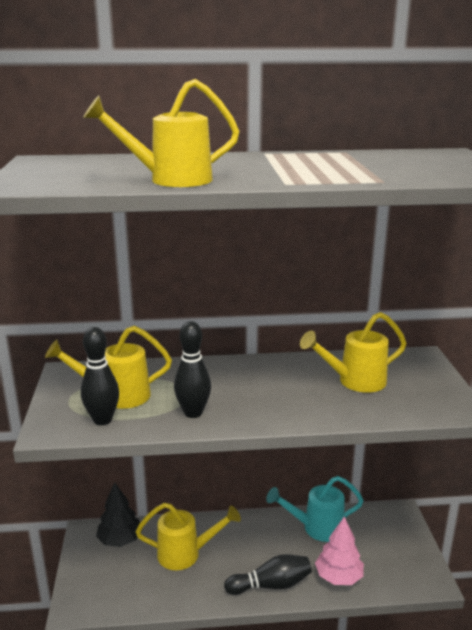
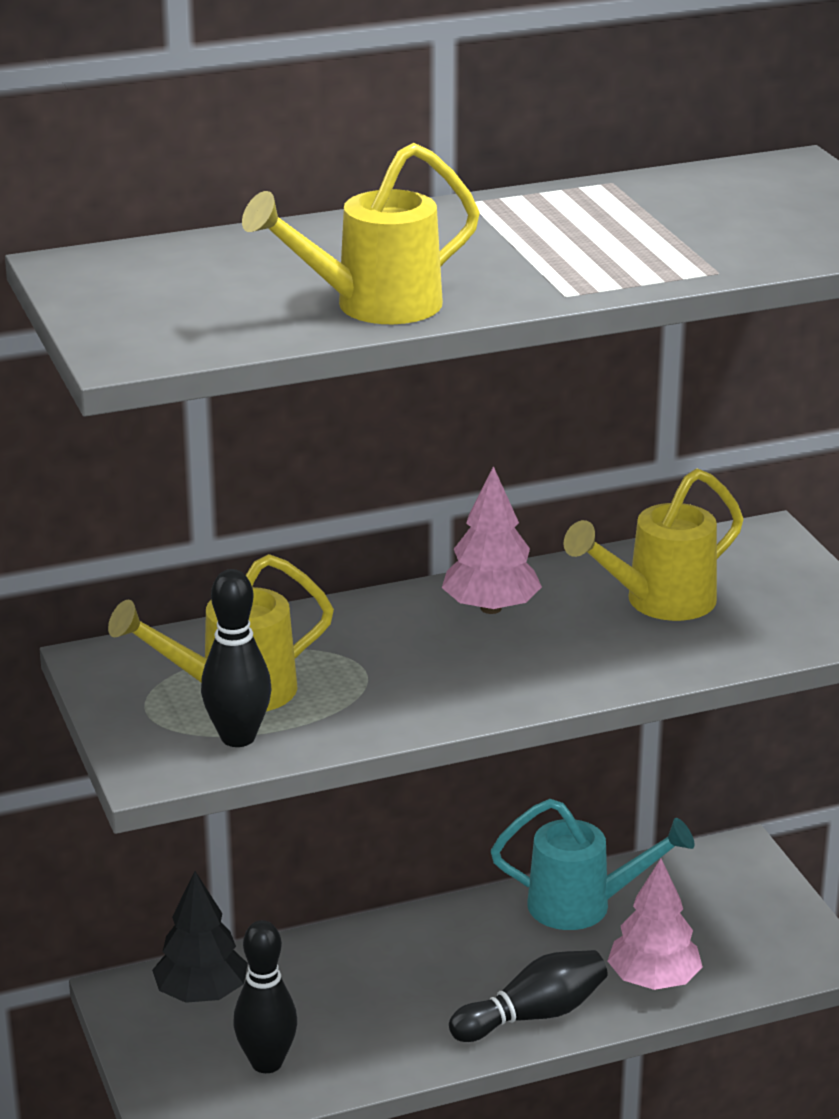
camera: 15 degrees left, 5 degrees up
yellow watering can [136,503,241,570] -> none
black bowling pin [174,321,211,418] -> black bowling pin moved to [233,920,297,1073]
turquoise watering can [266,476,364,542] -> turquoise watering can turned 150 degrees counterclockwise [491,799,695,930]
none -> pink tree [442,466,542,614]

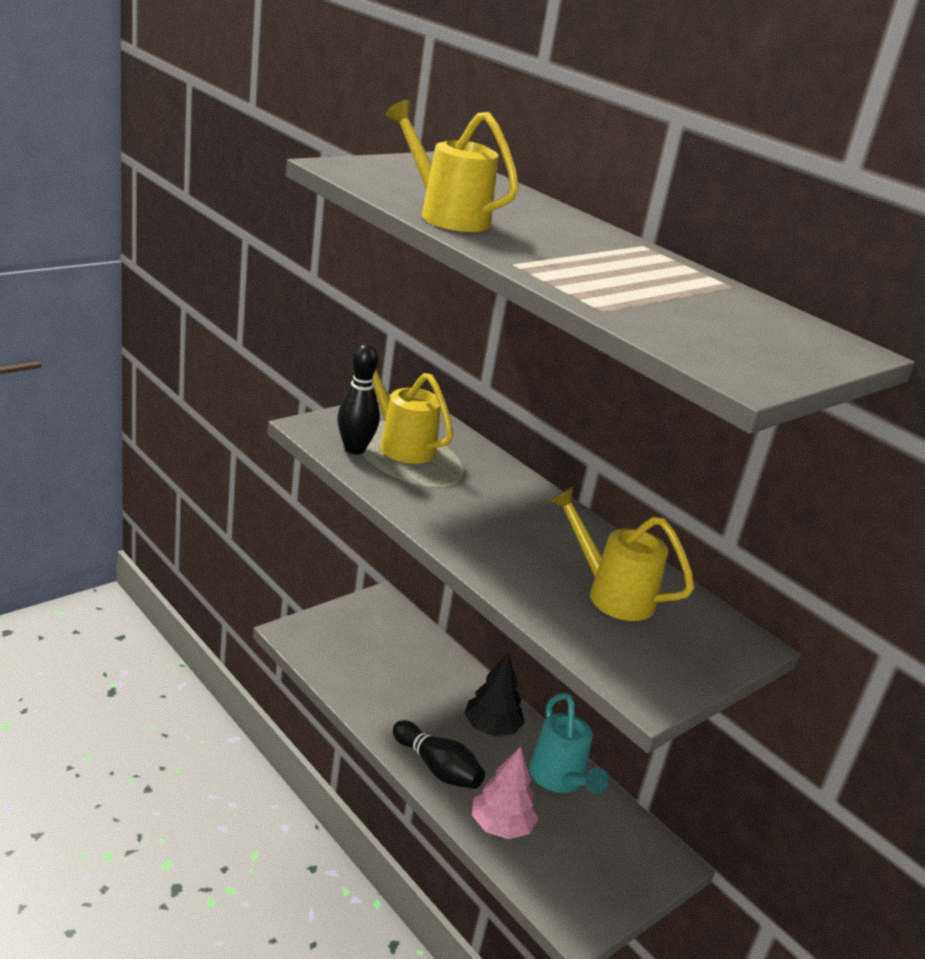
camera: 65 degrees right, 0 degrees up
black tree [152,871,248,1003] -> black tree moved to [464,652,525,736]
black bowling pin [233,920,297,1073] -> none
pink tree [442,466,542,614] -> none

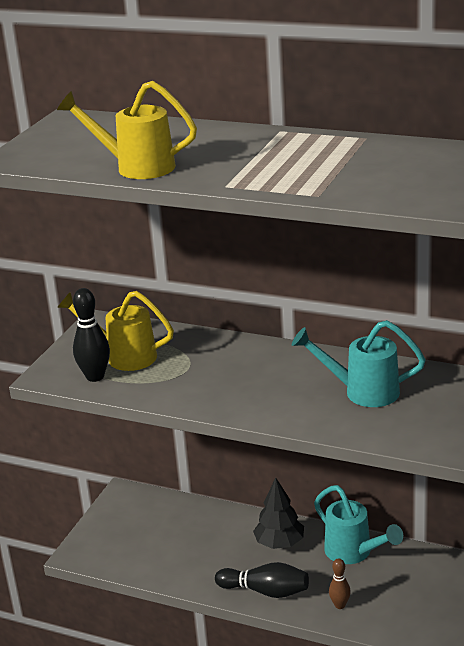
camera: 20 degrees left, 0 degrees up
pink tree [472,746,539,839] -> brown bowling pin [329,558,351,609]
yellow watering can [549,487,695,621] -> turquoise watering can [292,320,426,407]

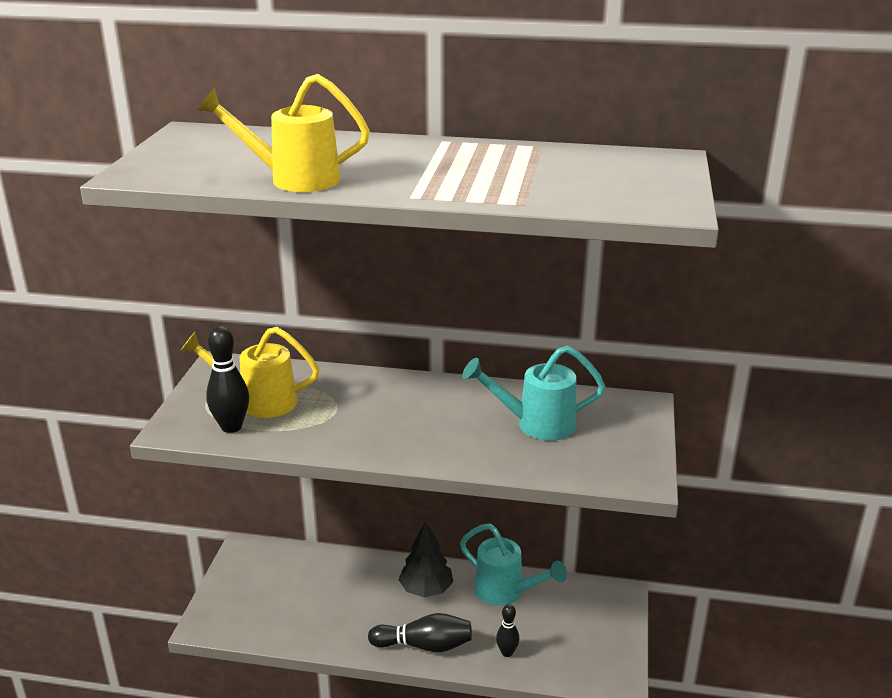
camera: 15 degrees left, 0 degrees up
brown bowling pin [329,558,351,609] -> black bowling pin [496,604,519,657]

